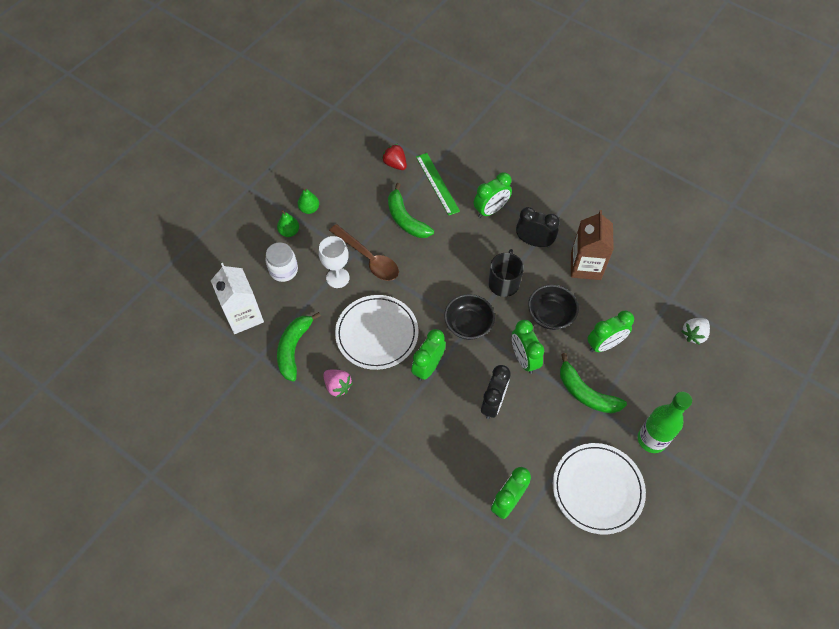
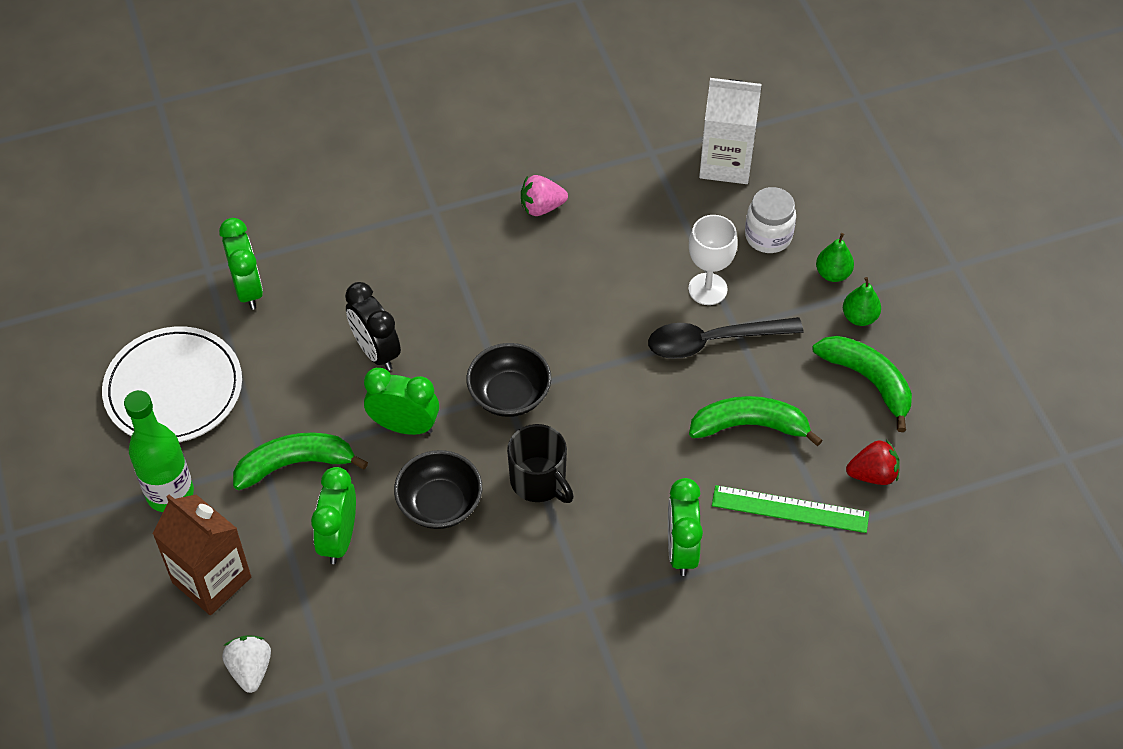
camera: 125 degrees right, 5 degrees down
green banana [277,312,321,381] -> green banana moved to [813,336,912,432]
brown spoon [329,224,399,281] -> black spoon [648,317,803,359]
white plate [335,295,419,370] -> none
green clock [411,329,446,381] -> none
black clock [516,207,560,247] -> none
brown carton [571,210,614,280] -> brown carton moved to [152,494,251,615]

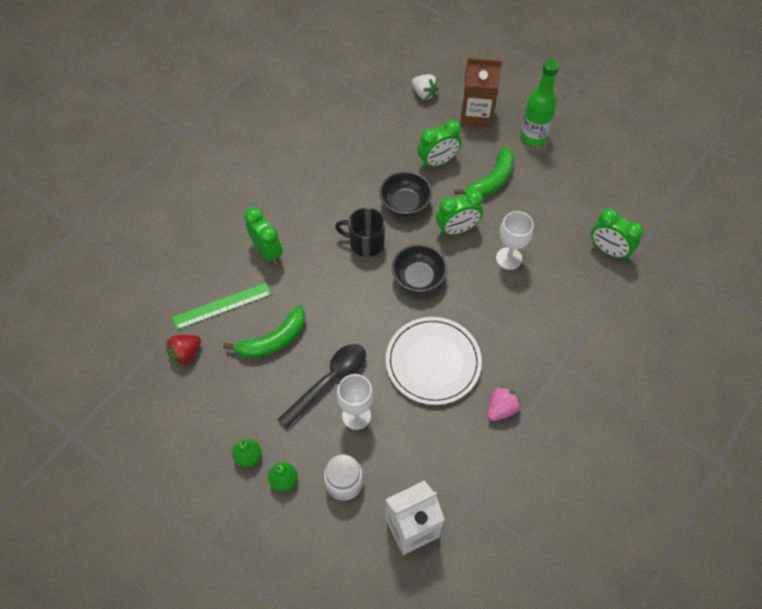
camera: 145 degrees right, 5 degrees up
white plate [102,326,242,442] -> white plate moved to [386,317,482,405]
green clock [311,467,356,564] -> green clock turned 90 degrees clockwise [418,120,461,168]
black clock [345,282,401,370] -> white goblet [496,211,534,270]
green banana [813,336,912,432] -> none

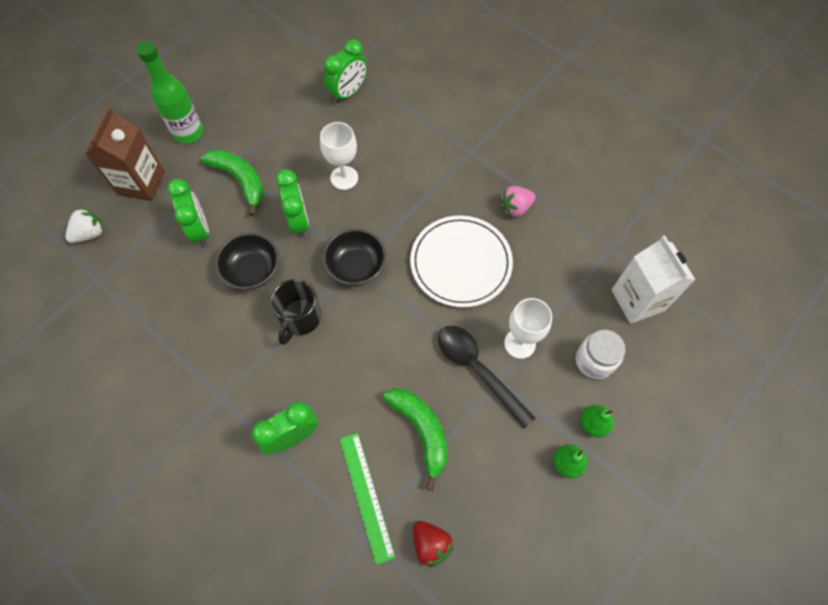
camera: 85 degrees left, 5 degrees up
pink strawberry [488,386,521,421] -> pink strawberry turned 75 degrees counterclockwise [500,186,536,218]

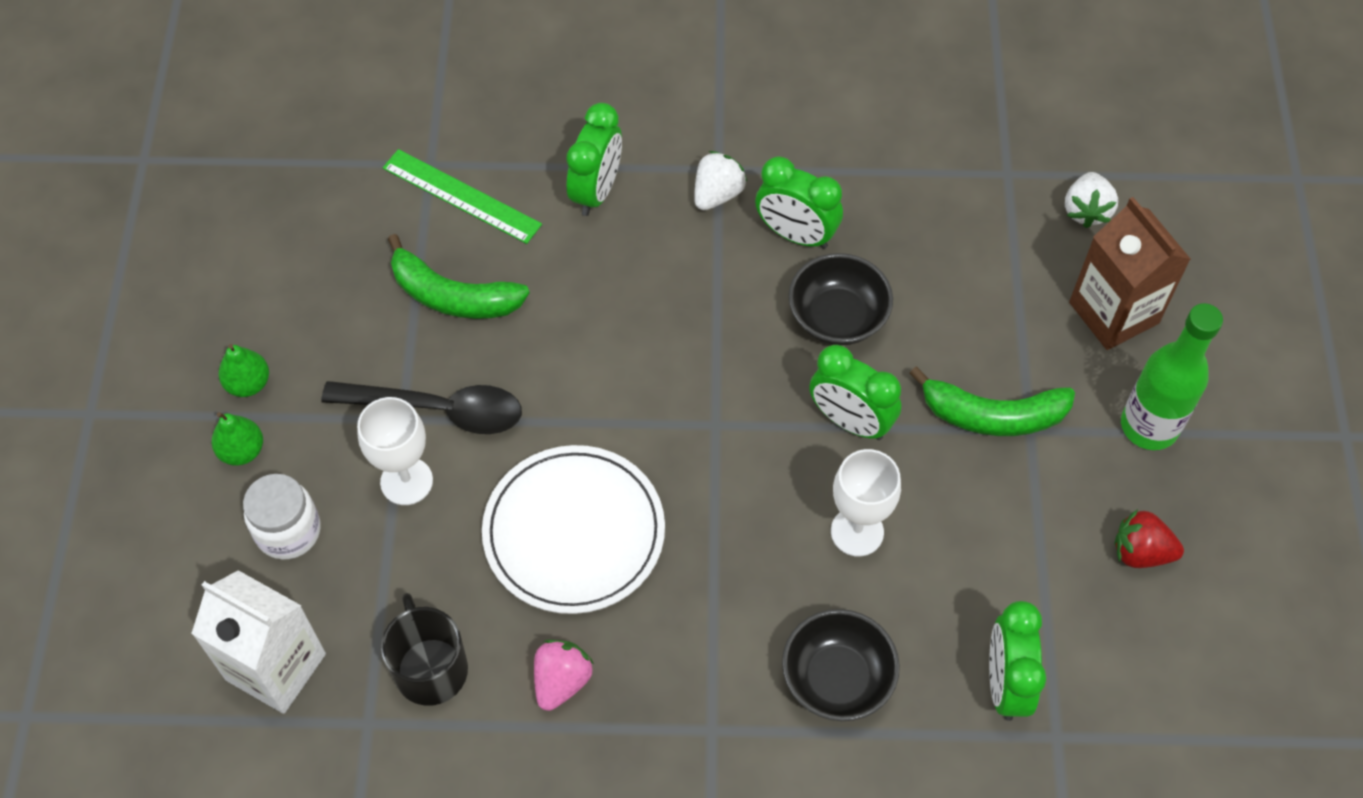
camera: 140 degrees right, 5 degrees down
green clock [167,179,209,247] -> green clock moved to [755,156,843,249]
black mug [271,279,321,345] -> black mug moved to [381,593,468,706]
black bowl [323,229,386,286] -> black bowl moved to [782,609,900,721]
red strawberry [413,521,454,568] -> red strawberry moved to [1115,509,1184,568]
none -> white strawberry [694,151,747,210]

